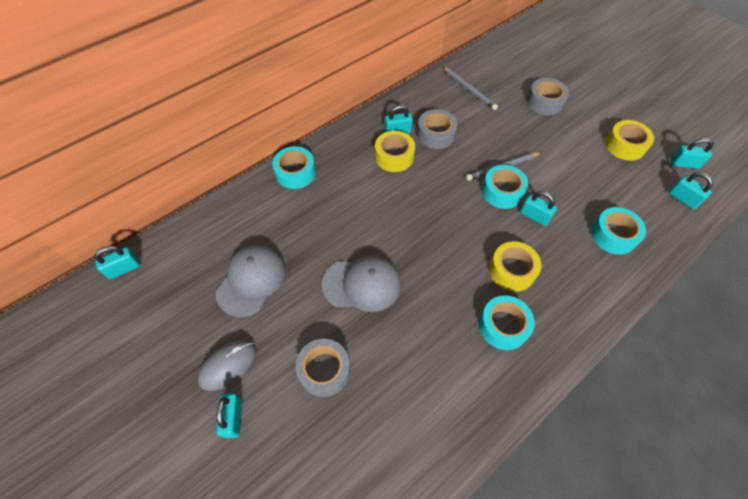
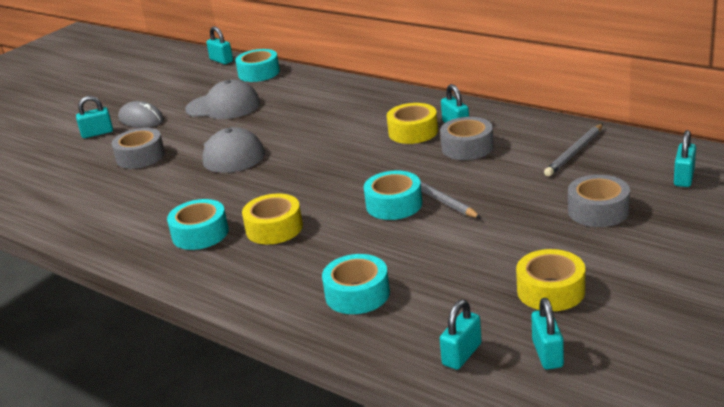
camera: 80 degrees right, 30 degrees down
turquoise tape [272,146,316,189] -> turquoise tape moved to [235,49,280,82]
turquoise padlock [520,191,557,226] -> turquoise padlock moved to [674,130,696,187]

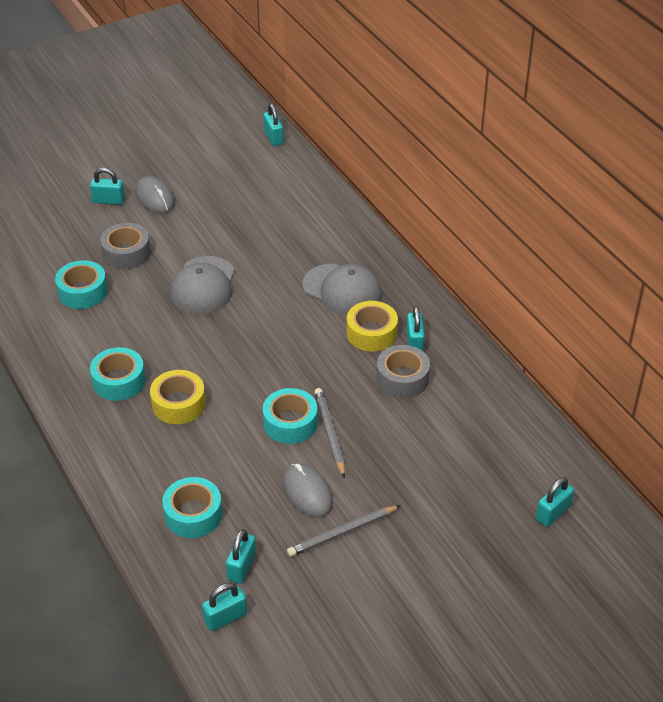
camera: 20 degrees right, 15 degrees up
grey cap [185,79,260,119] -> grey cap moved to [302,264,382,315]
turquoise tape [235,49,280,82] -> turquoise tape moved to [55,260,108,309]
yellow tape [516,249,585,311] -> none
turquoise padlock [531,298,564,369] -> turquoise padlock moved to [226,529,256,583]
grey pencil [544,124,603,176] -> grey pencil moved to [287,505,401,557]
grey tape [568,175,630,227] -> none
none -> grey mouse [283,464,333,518]

